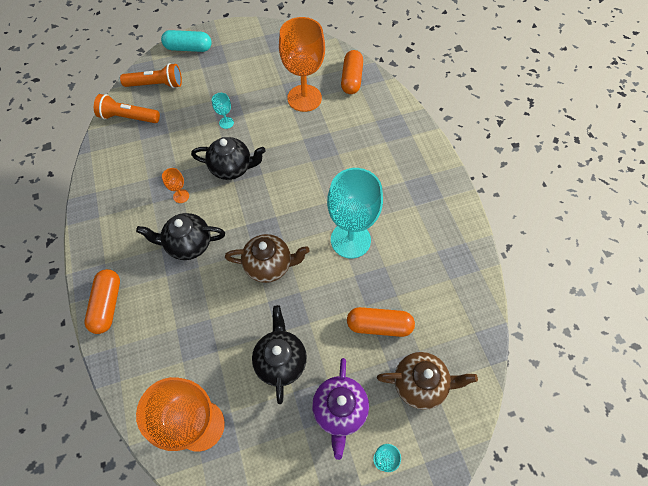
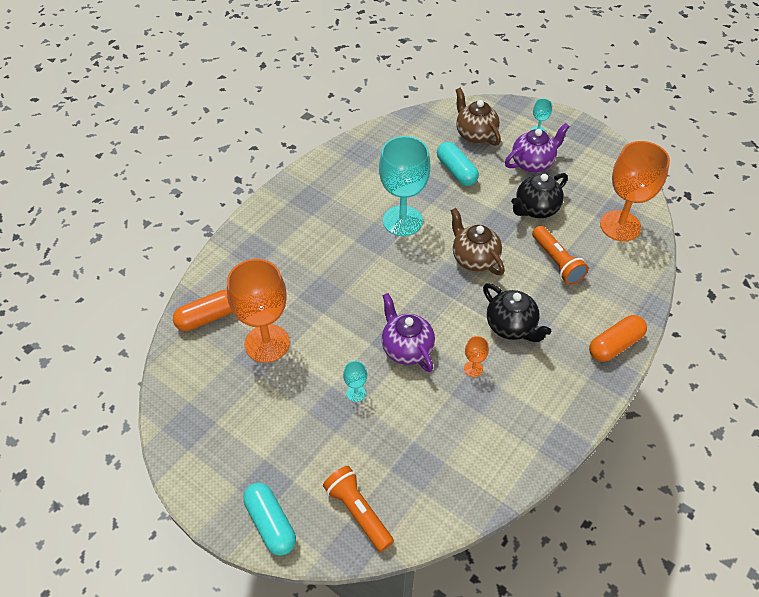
camera: 125 degrees left, 10 degrees down
orange flashlight [94,94,160,123] -> orange flashlight moved to [532,226,589,285]
black teapot [191,137,266,180] -> purple teapot [382,293,435,372]
orange capsule [347,307,415,337] -> turquoise capsule [437,142,479,186]

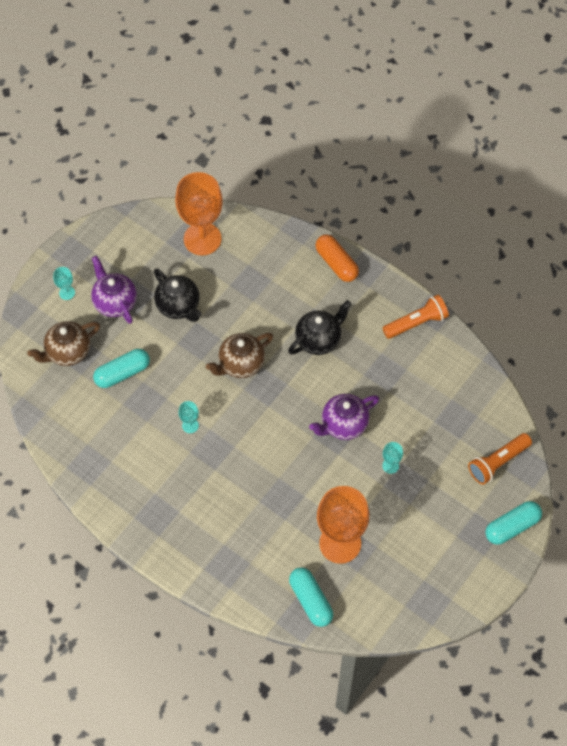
camera: 90 degrees left, 10 degrees up
orange capsule [173,290,232,331] -> turquoise capsule [289,567,333,627]
turquoise goblet [379,136,430,236] -> turquoise goblet [178,401,199,433], size x0.41
orange goblet [464,336,489,377] -> none
orange flashlight [532,226,589,285] -> orange flashlight moved to [383,295,449,339]

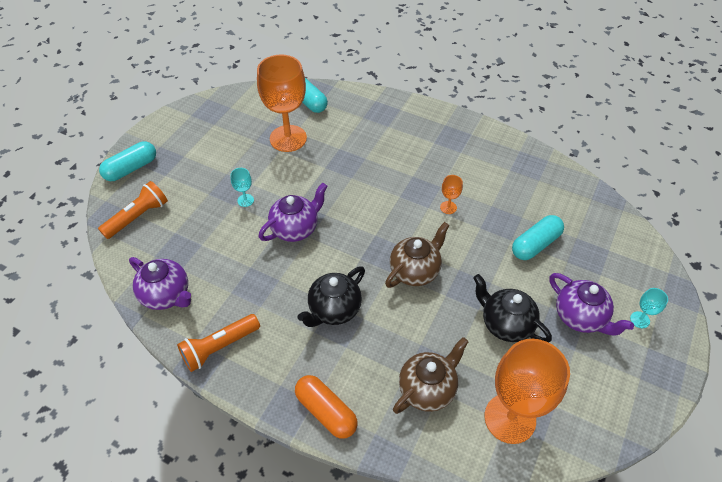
camera: 170 degrees right, 10 degrees down
brown teapot [27,321,100,366] -> brown teapot moved to [393,337,469,414]
turquoise goblet [178,401,199,433] -> orange goblet [440,175,463,214]
none -> purple teapot [129,257,191,310]

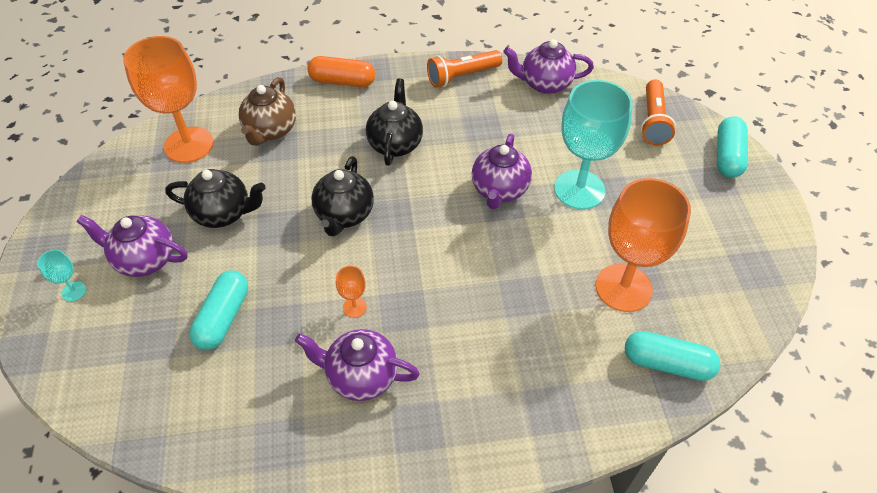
camera: 145 degrees right, 0 degrees up
orange flashlight [177,314,260,372] -> orange flashlight turned 135 degrees counterclockwise [427,50,502,88]
turquoise goblet [230,168,254,207] -> turquoise goblet [554,80,633,209], size x2.42
brown teapot [385,222,450,288] -> black teapot [311,156,374,236]
none -> purple teapot [295,329,420,401]

